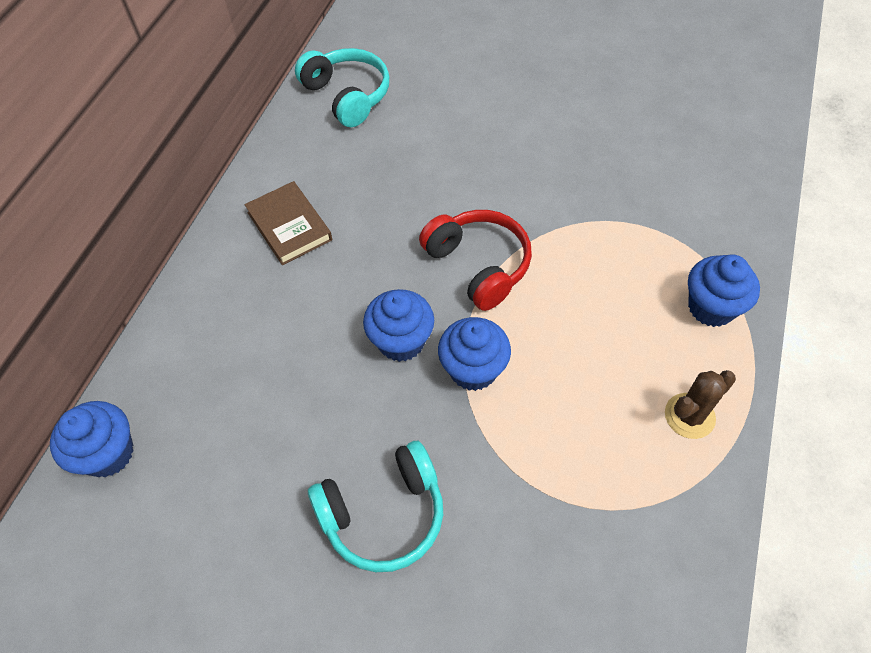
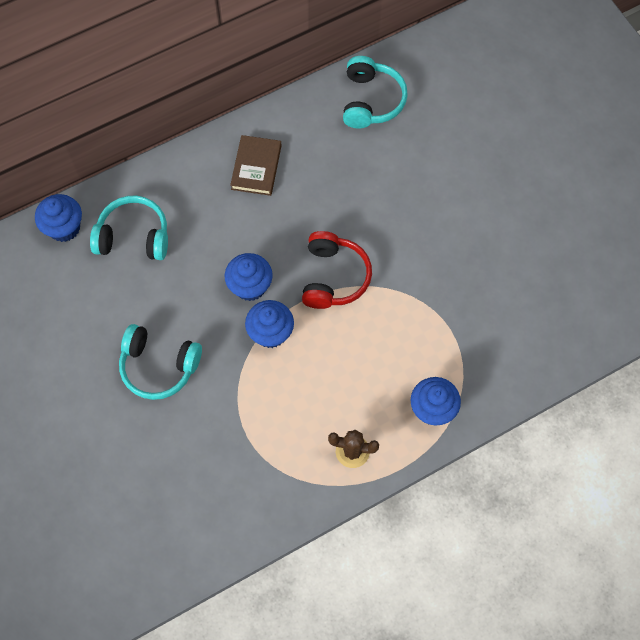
camera: 40 degrees right, 10 degrees up
none -> turquoise headphones [90,196,168,260]

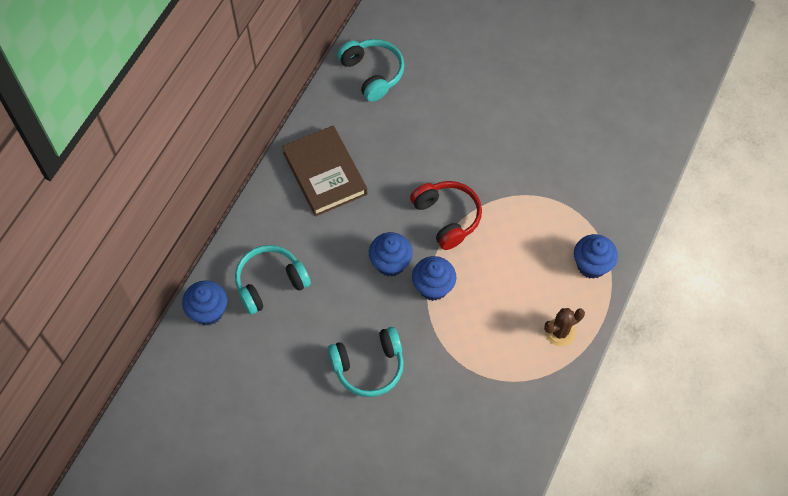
camera: 35 degrees left, 5 degrees down
brown book [230,135,281,196] -> brown book [282,126,367,217], size x1.52

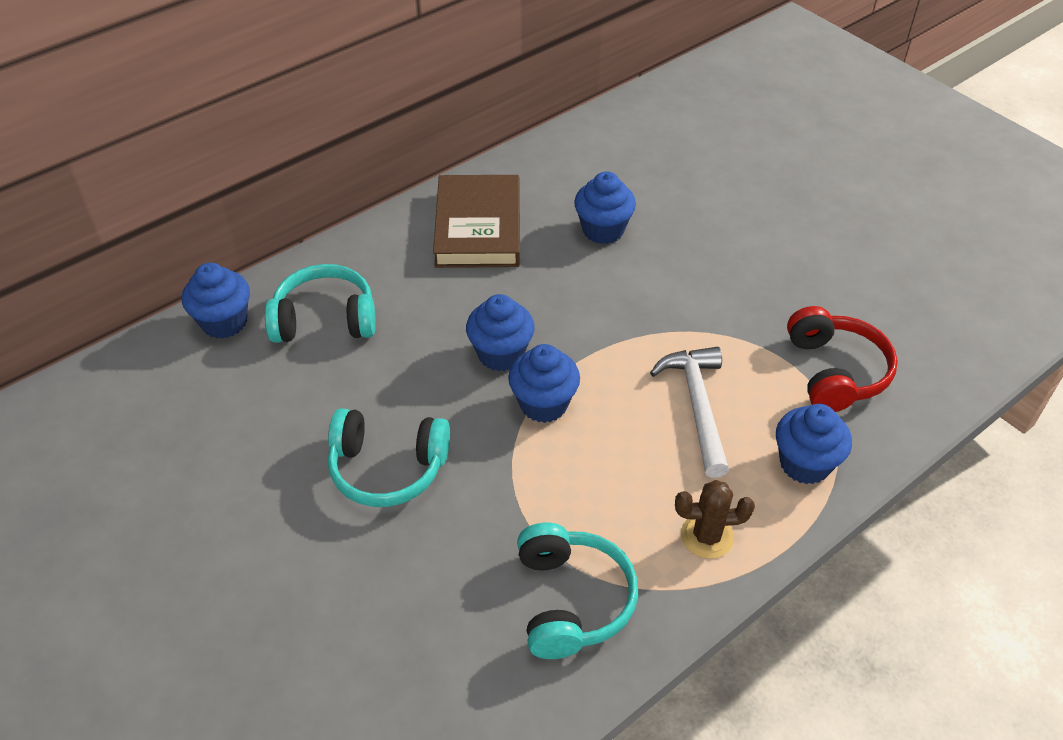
camera: 25 degrees right, 15 degrees down
turquoise headphones [337,39,404,102] -> turquoise headphones moved to [517,523,638,659]
red headphones [410,181,482,250] -> red headphones moved to [787,306,898,412]
none -> blue cupcake [574,171,636,244]
none -> white hammer [650,347,729,478]

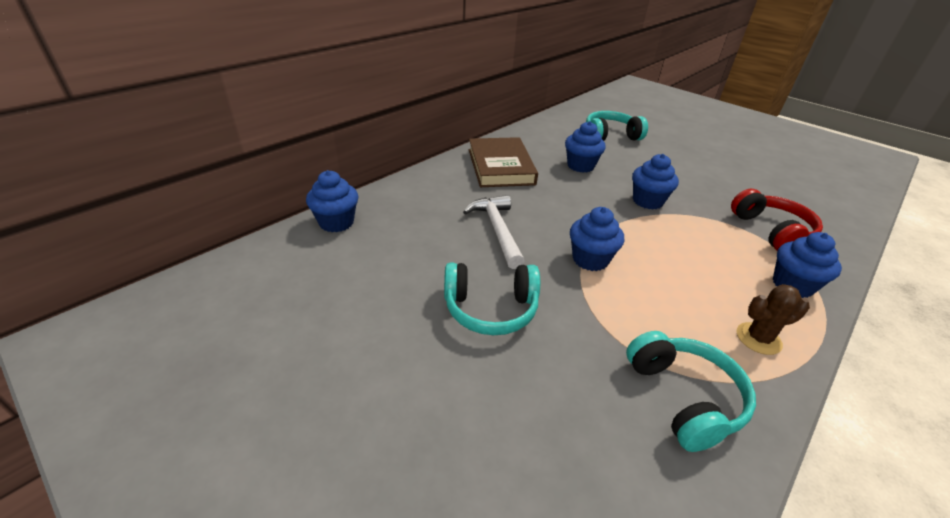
camera: 10 degrees left, 10 degrees down
turquoise headphones [265,264,376,343] -> turquoise headphones moved to [586,111,648,141]
blue cupcake [466,294,535,371] -> blue cupcake moved to [632,154,679,210]
white hammer [650,347,729,478] -> white hammer moved to [463,195,525,269]

